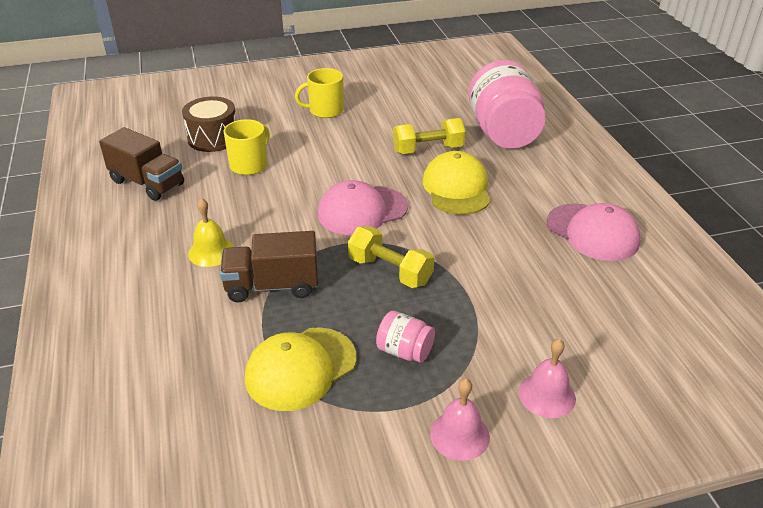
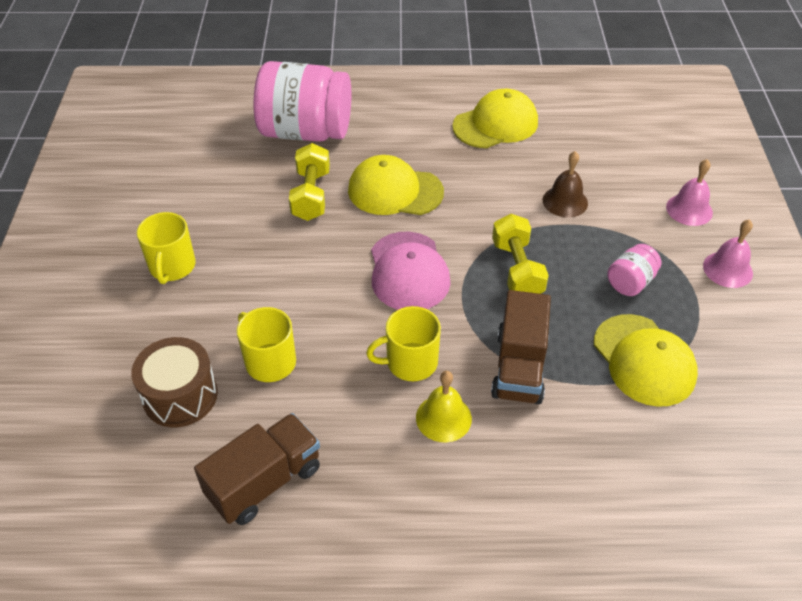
camera: 75 degrees left, 10 degrees up
yellow dumbbell [348,226,434,288] -> yellow dumbbell turned 60 degrees counterclockwise [492,214,549,294]
pink cap [547,203,641,261] -> yellow cap [452,89,538,148]
none -> yellow mug [366,306,441,381]
none -> brown bell [543,151,588,218]

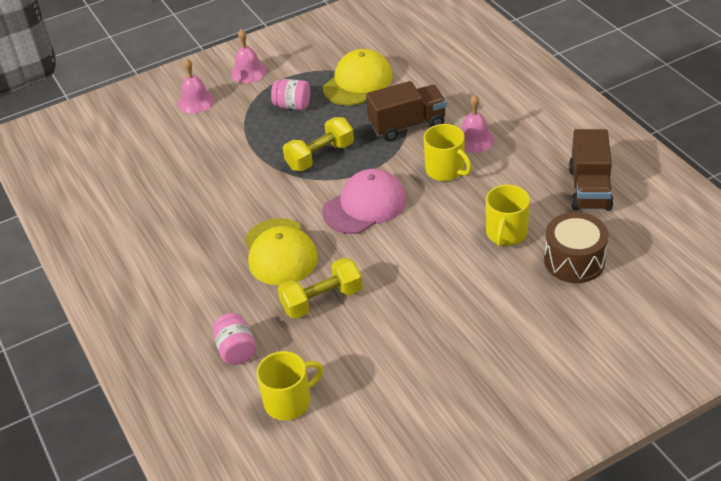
camera: 115 degrees left, 5 degrees down
yellow mug [137,212,196,284] -> yellow mug moved to [256,351,323,420]
brown truck [194,413,320,525] -> brown truck turned 105 degrees counterclockwise [569,129,614,211]
pink jar [254,61,351,142] -> pink jar [213,313,256,365], size x0.45
yellow bell [416,371,472,443] -> pink bell [461,95,494,153]
yellow cap [452,89,538,148] -> none
brown bell [543,151,588,218] -> none

